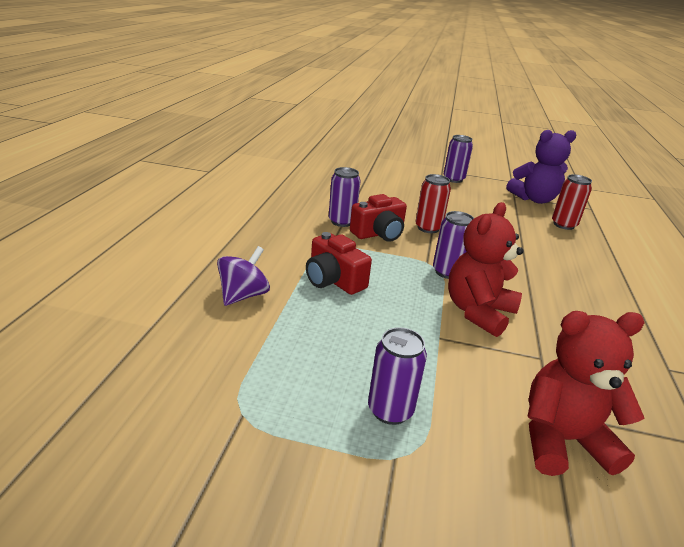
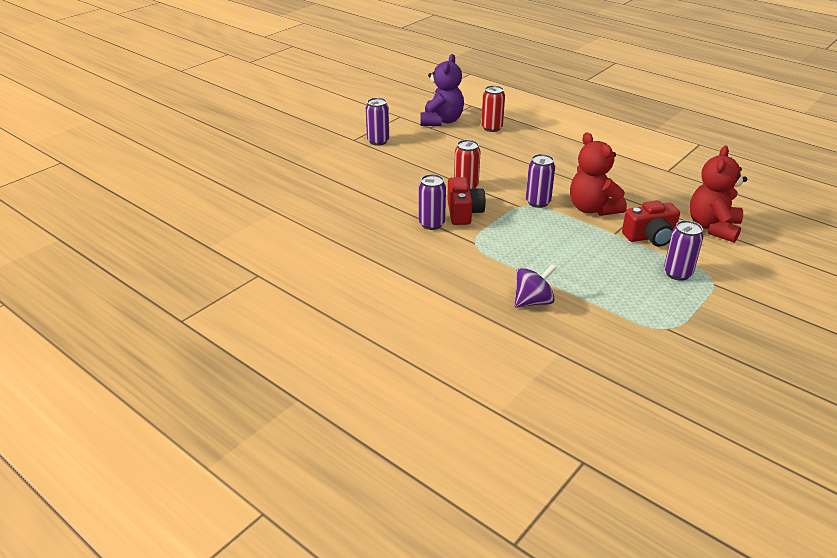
camera: 60 degrees left, 5 degrees up
purple spinning top [217,246,270,306] -> purple spinning top turned 90 degrees clockwise [515,264,556,308]
red camera [306,232,372,295] -> red camera moved to [622,200,680,247]

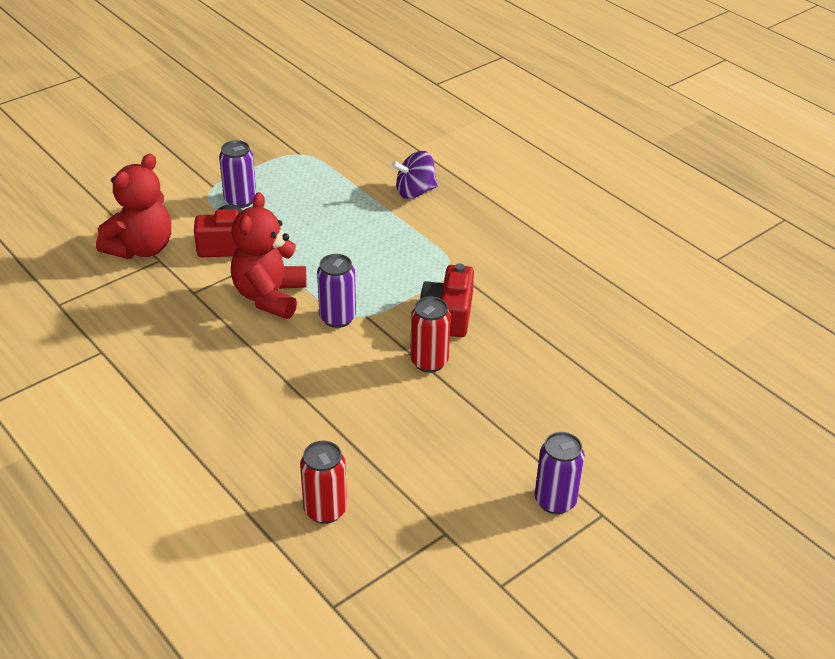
camera: 170 degrees left, 5 degrees up
purple can [419,174,446,230] -> none
purple teddy bear [420,54,464,126] -> none
red teddy bear [570,132,627,216] -> red teddy bear turned 150 degrees counterclockwise [231,192,307,319]

